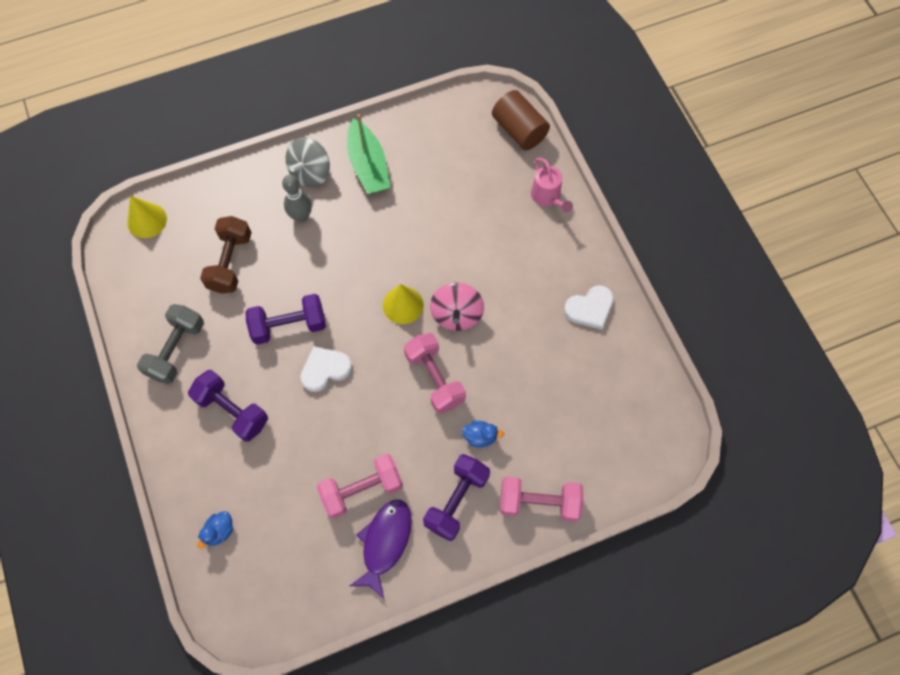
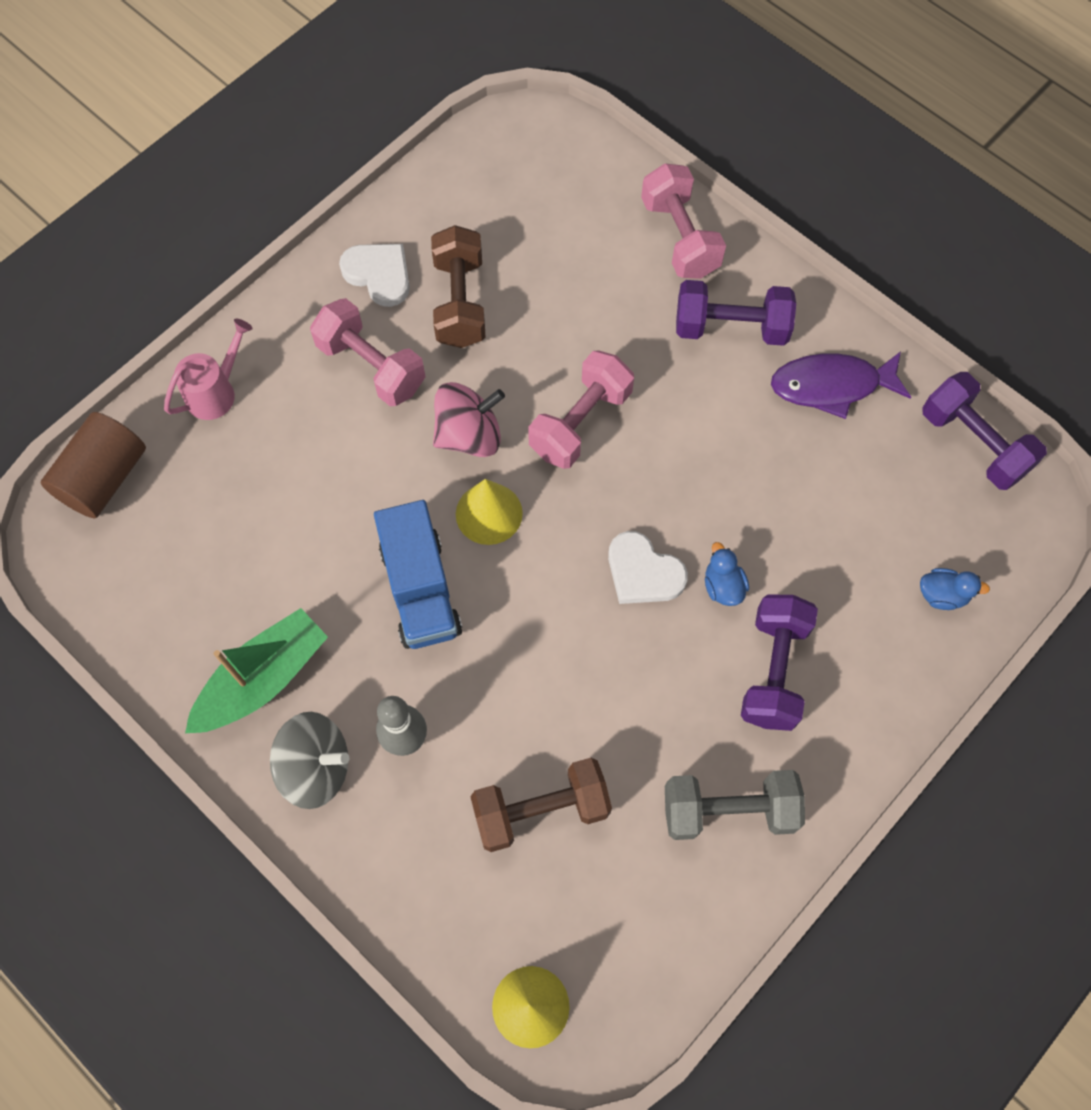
camera: 115 degrees left, 0 degrees up
purple dumbbell [246,294,326,345] -> purple dumbbell moved to [922,372,1047,490]
pink dumbbell [317,454,403,518] -> pink dumbbell moved to [310,298,425,406]
blue duck [462,421,504,447] -> blue duck moved to [705,542,749,606]
none -> blue truck [374,500,462,649]
none -> brown dumbbell [431,225,485,348]

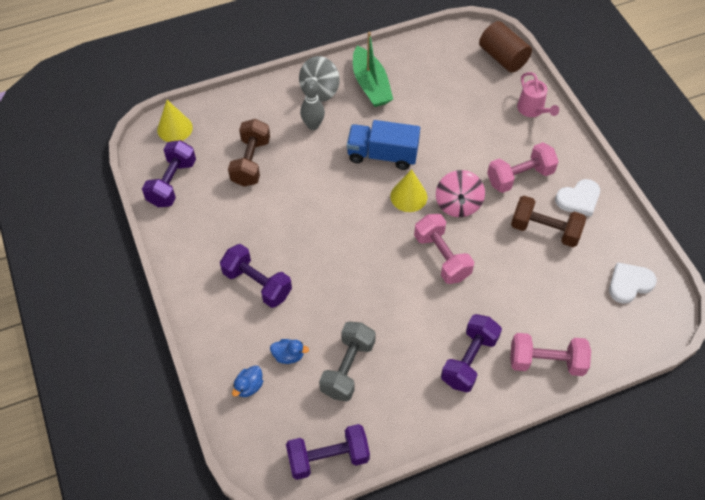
camera: 115 degrees right, 10 degrees down
white heart [608,531,688,604] -> white heart moved to [609,262,657,304]
grey dumbbell [665,770,805,840] -> grey dumbbell moved to [319,322,376,401]
blue duck [705,542,749,606] -> blue duck moved to [270,339,309,364]
purple fish [771,351,911,419] -> none
none -> purple dumbbell [142,140,196,207]

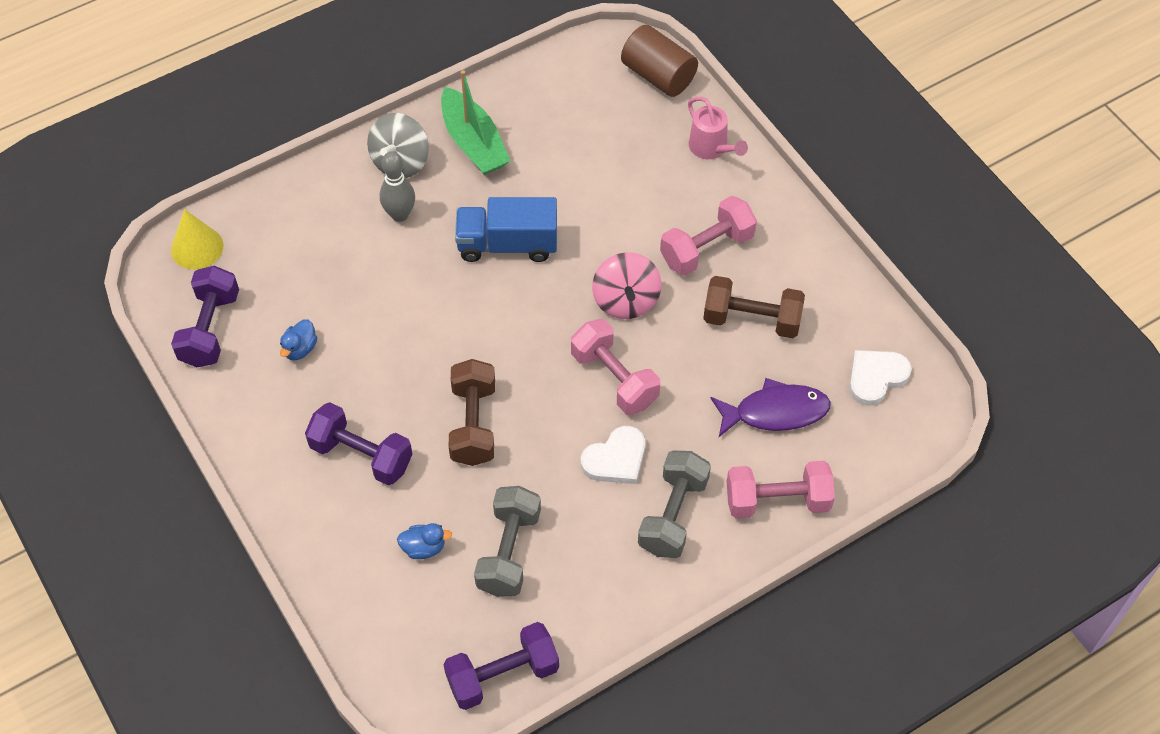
camera: 10 degrees left, 0 degrees up
brown dumbbell [228,119,270,187] -> brown dumbbell moved to [449,359,495,466]
blue duck [232,365,263,397] -> blue duck moved to [280,319,317,360]
yellow cone [390,169,427,212] -> none
purple dumbbell [441,314,502,392] -> grey dumbbell [638,451,711,558]
white heart [555,179,600,217] -> white heart moved to [581,426,645,484]
none -> purple fish [711,378,831,437]

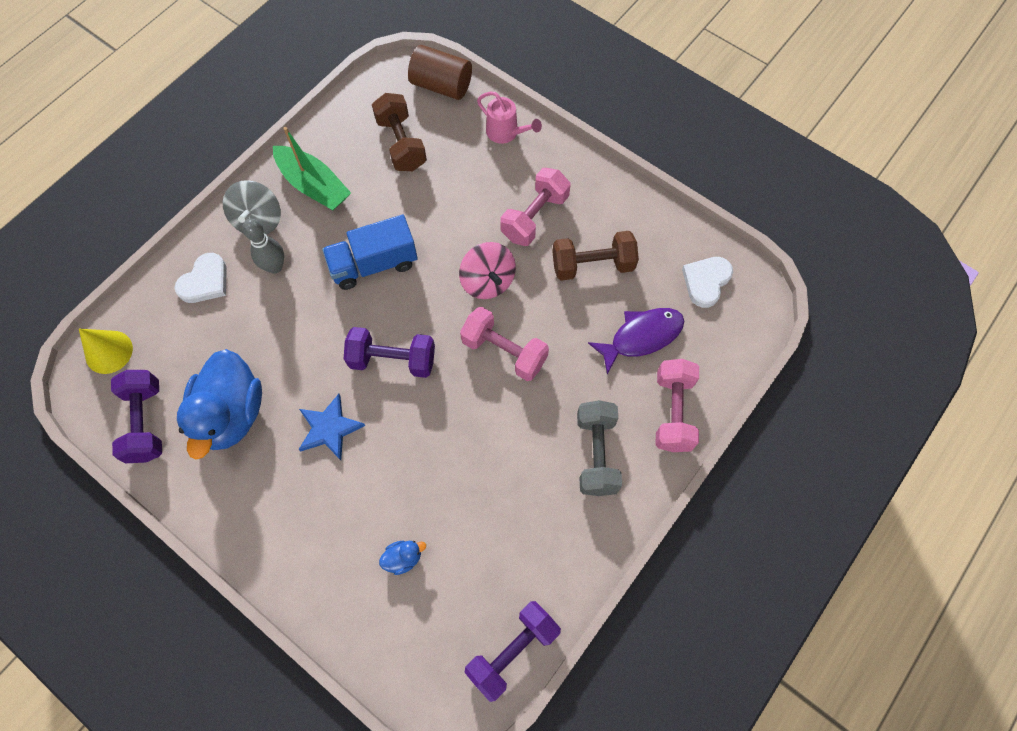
camera: 20 degrees left, 10 degrees up
blue duck [280,319,317,360] -> blue duck [177,349,262,459], size x2.46
purple dumbbell [305,402,412,485] -> purple dumbbell moved to [344,327,435,378]
brown dumbbell [449,359,495,466] -> brown dumbbell moved to [372,93,427,171]
grey dumbbell [474,486,541,597] -> none
white heart [581,426,645,484] -> white heart moved to [175,253,227,303]
pink dumbbell [727,461,835,519] -> pink dumbbell turned 60 degrees counterclockwise [655,359,699,452]
none -> blue star [299,394,366,460]

